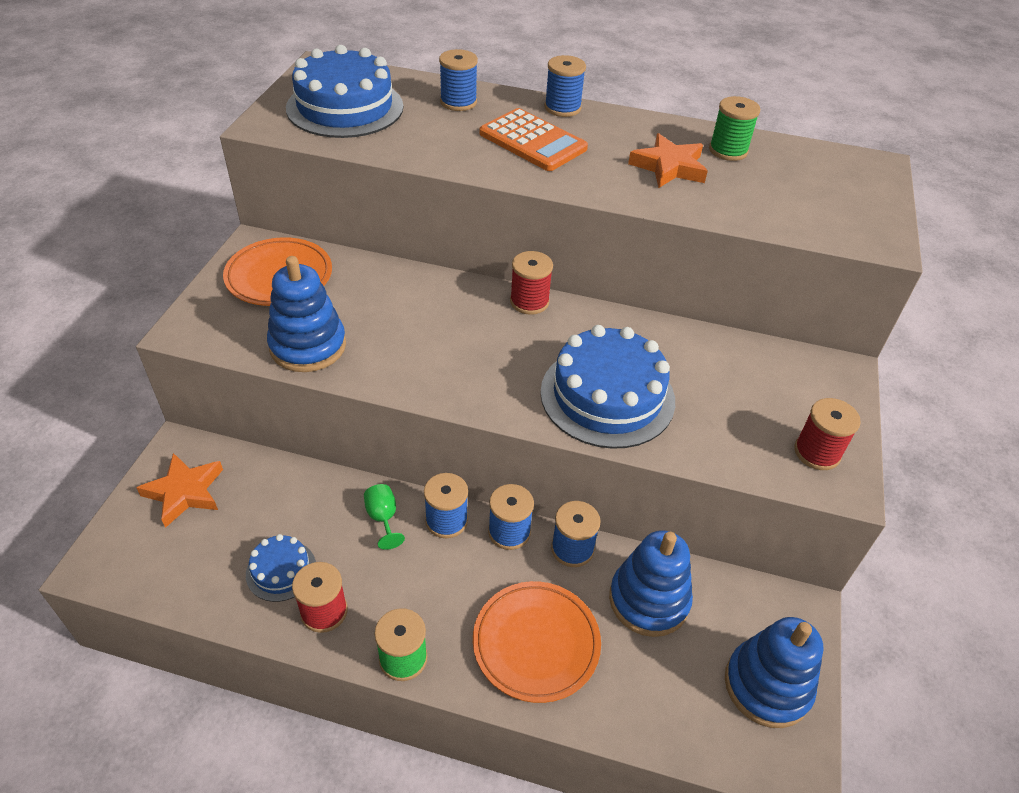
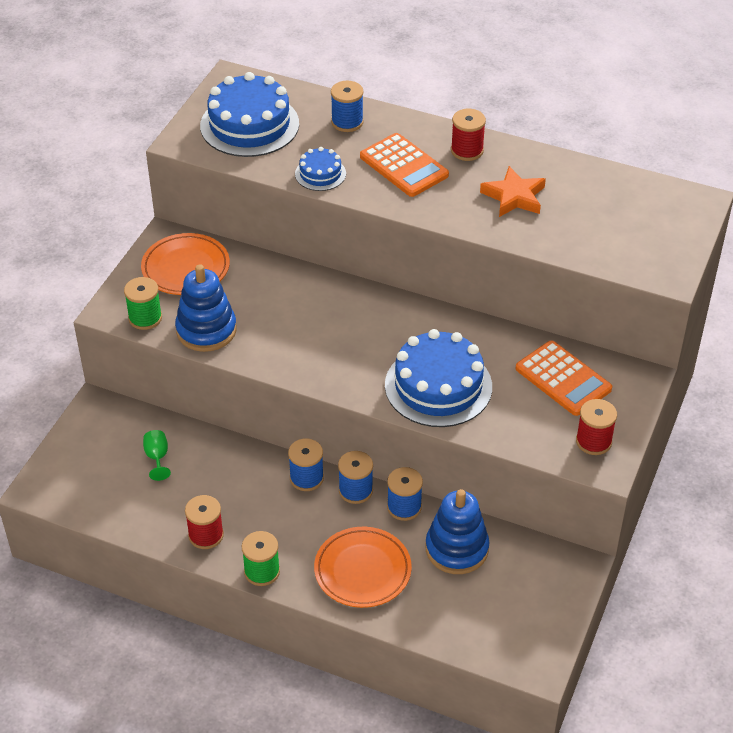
camera: 10 degrees right, 0 degrees up
orange star [136,453,223,528] -> none
blue cake [246,534,316,602] -> blue cake moved to [295,147,346,191]
green goblet [364,484,405,550] -> green goblet moved to [143,430,171,481]
red spool [510,251,553,315] -> red spool moved to [451,109,486,161]
blue spool [545,55,586,117] -> none
green spool [709,96,760,161] -> green spool moved to [124,277,162,330]
blue stacking toy [725,617,823,728] -> none
none -> orange calculator [516,341,612,416]

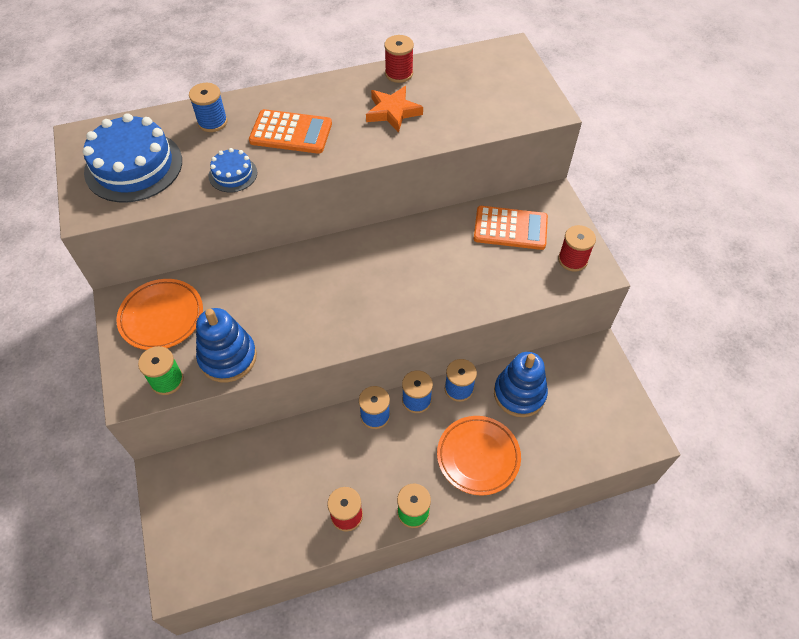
camera: 40 degrees left, 10 degrees up
green goblet [143,430,171,481] -> none
blue cake [385,329,492,427] -> none
red spool [451,109,486,161] -> red spool moved to [384,35,414,83]

